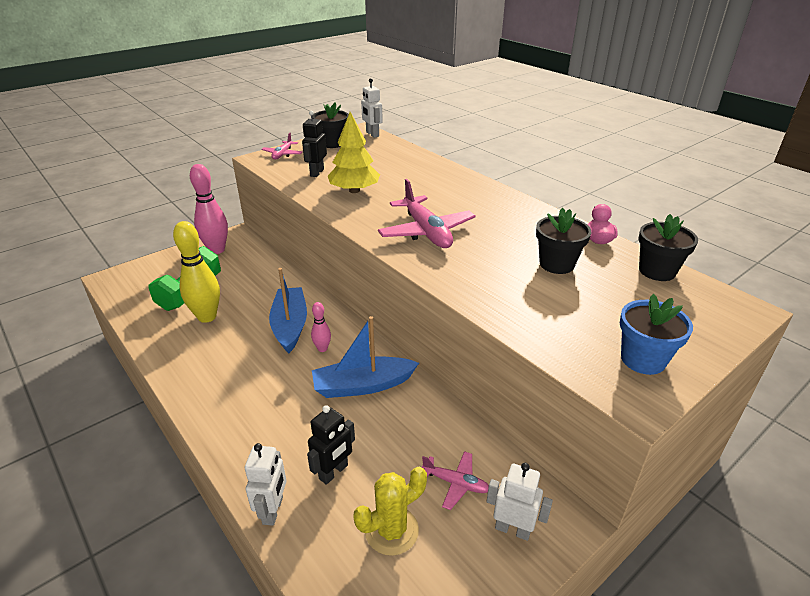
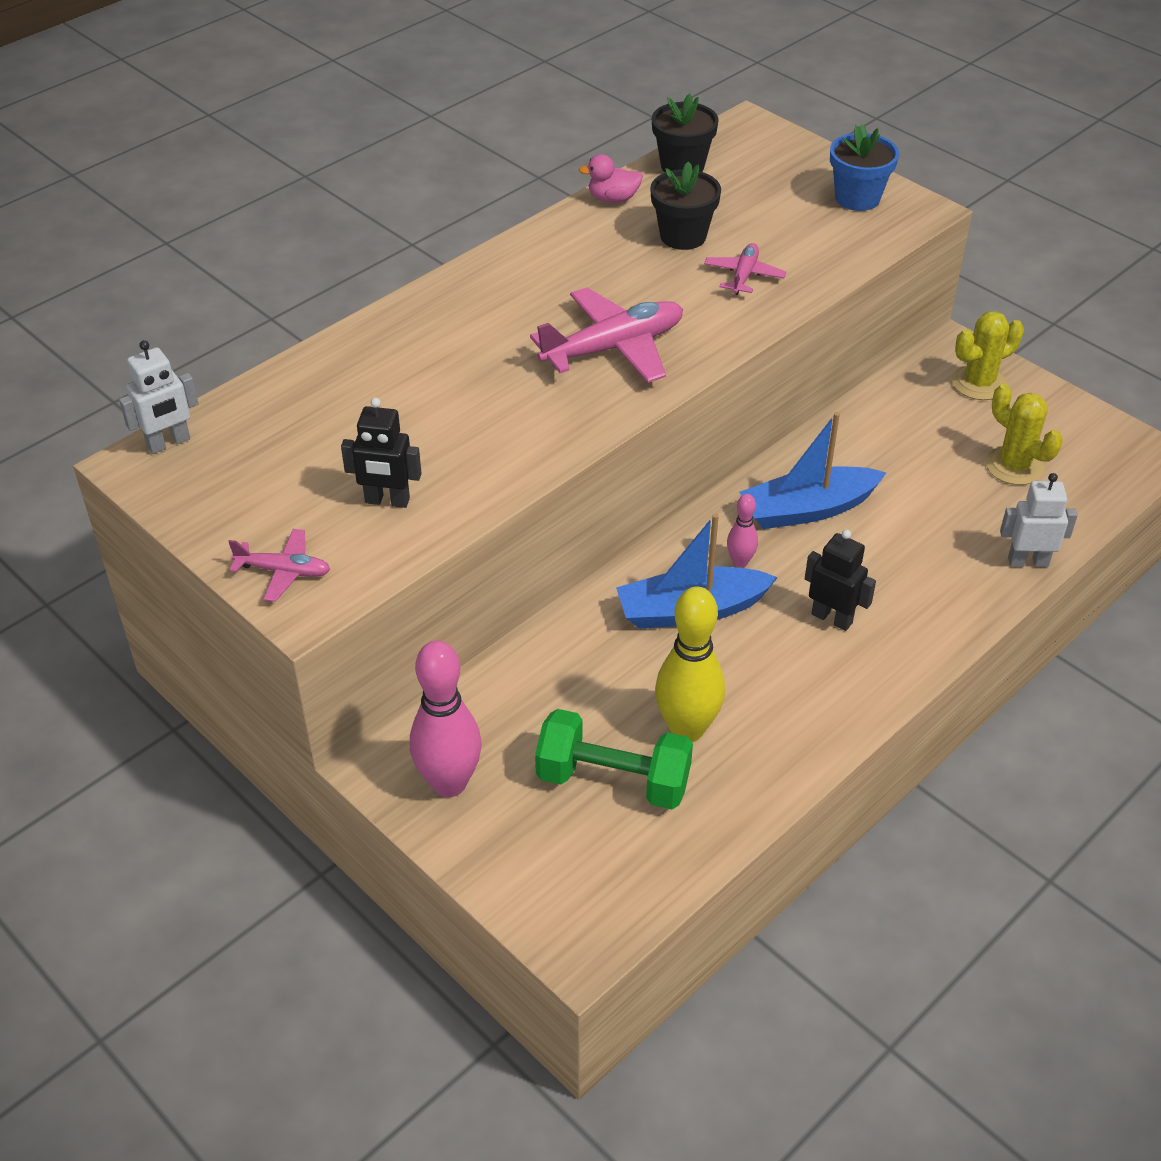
camera: 95 degrees left, 10 degrees up
black robot [307,405,355,485] -> black robot moved to [805,530,876,631]
blue boat [312,316,419,398] -> blue boat turned 90 degrees clockwise [739,412,886,529]
black flower pot [313,102,349,148] -> none
yellow tree [328,112,380,193] -> none
pink plane [422,451,489,510] -> pink plane moved to [704,243,786,295]
white robot [487,463,553,541] -> yellow cactus [952,311,1024,400]

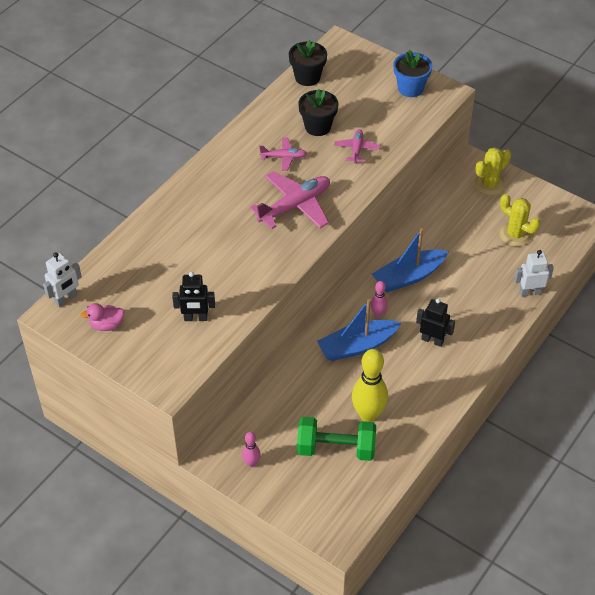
camera: 10 degrees left, 5 degrees up
pink plane [228,529,330,602] -> pink plane moved to [259,138,307,171]
pink bowling pin [410,641,482,797] -> pink bowling pin [242,432,261,467], size x0.50
pink duck [579,154,643,203] -> pink duck moved to [81,303,124,331]

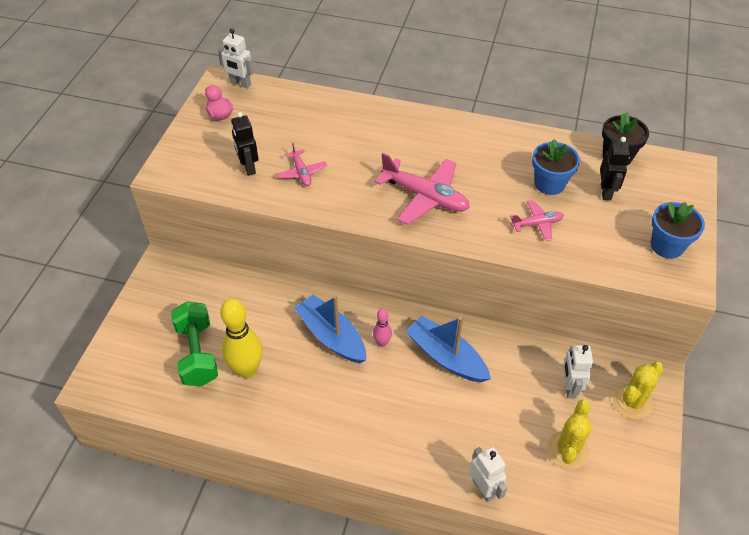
camera: 70 degrees right, 0 degrees up
pink bowling pin [242,432,261,467] -> none
pink plane [259,138,307,171] -> pink plane moved to [276,143,327,186]
black flower pot [298,89,338,136] -> blue flower pot [532,139,580,195]
black robot [416,298,455,347] -> black robot moved to [600,137,630,200]
yellow cactus [474,147,511,195] -> yellow cactus turned 75 degrees counterclockwise [613,362,664,420]
none -> white robot [563,345,593,398]

